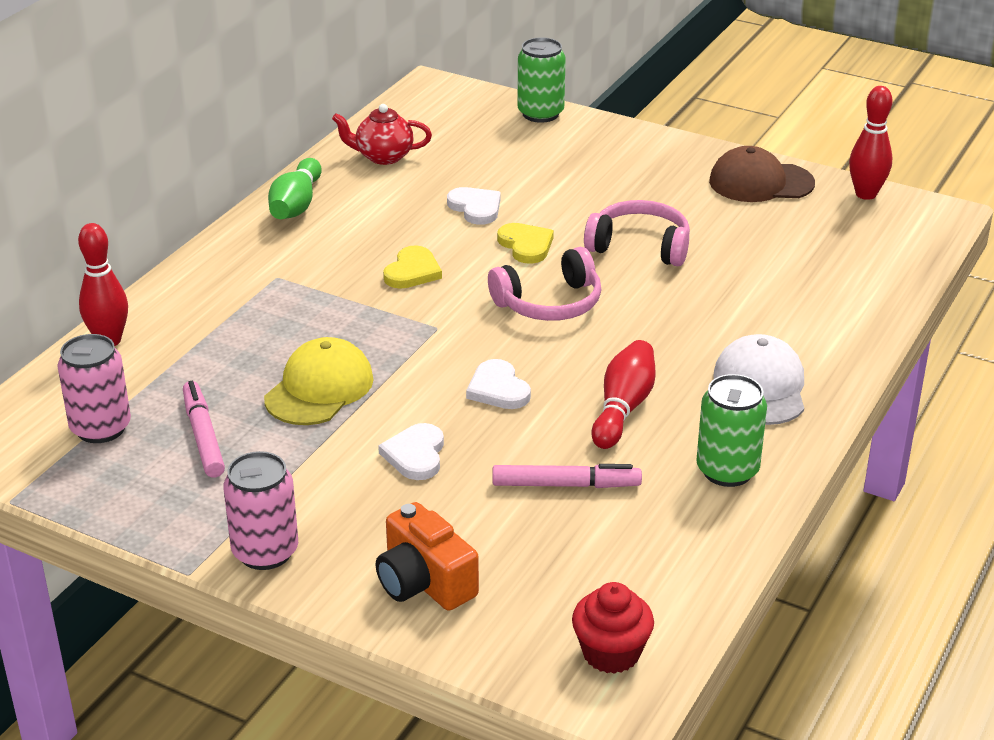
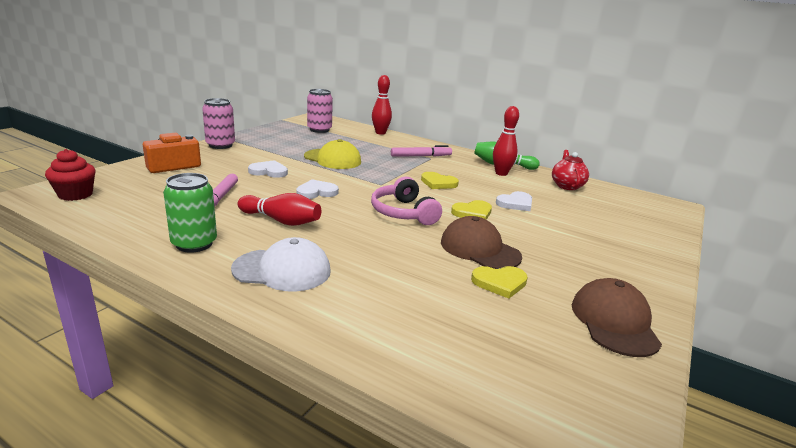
camera: 90 degrees right, 10 degrees down
pink marker [183,381,225,478] -> pink marker moved to [391,145,452,157]
green can [518,37,566,123] -> none
pink headphones [584,200,690,266] -> brown cap [441,216,522,269]
red bowling pin [849,86,892,200] -> red bowling pin moved to [493,106,519,176]
none -> yellow heart [471,266,528,299]

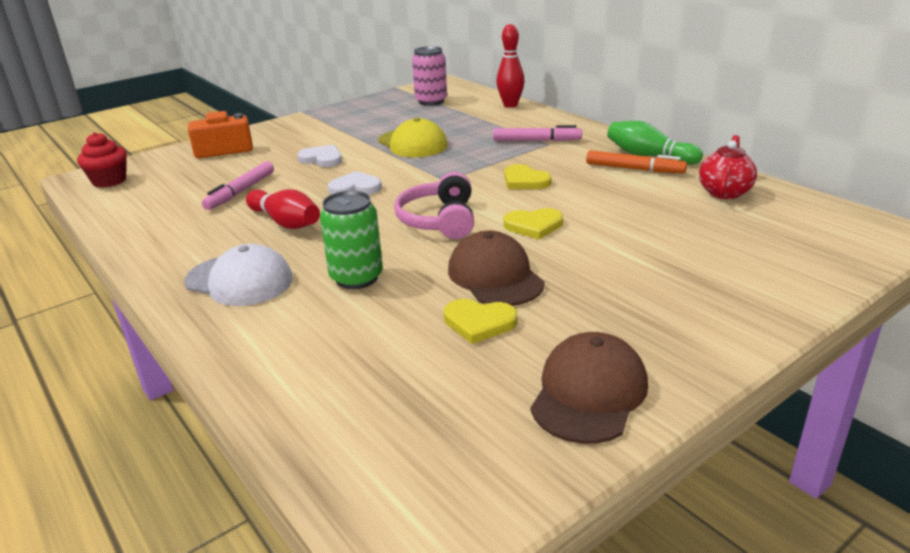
camera: 25 degrees right, 5 degrees up
green can [163,173,217,253] -> green can moved to [320,191,383,289]
pink can [202,98,235,149] -> none
red bowling pin [493,106,519,176] -> orange marker [586,151,687,173]
white heart [496,191,532,211] -> none

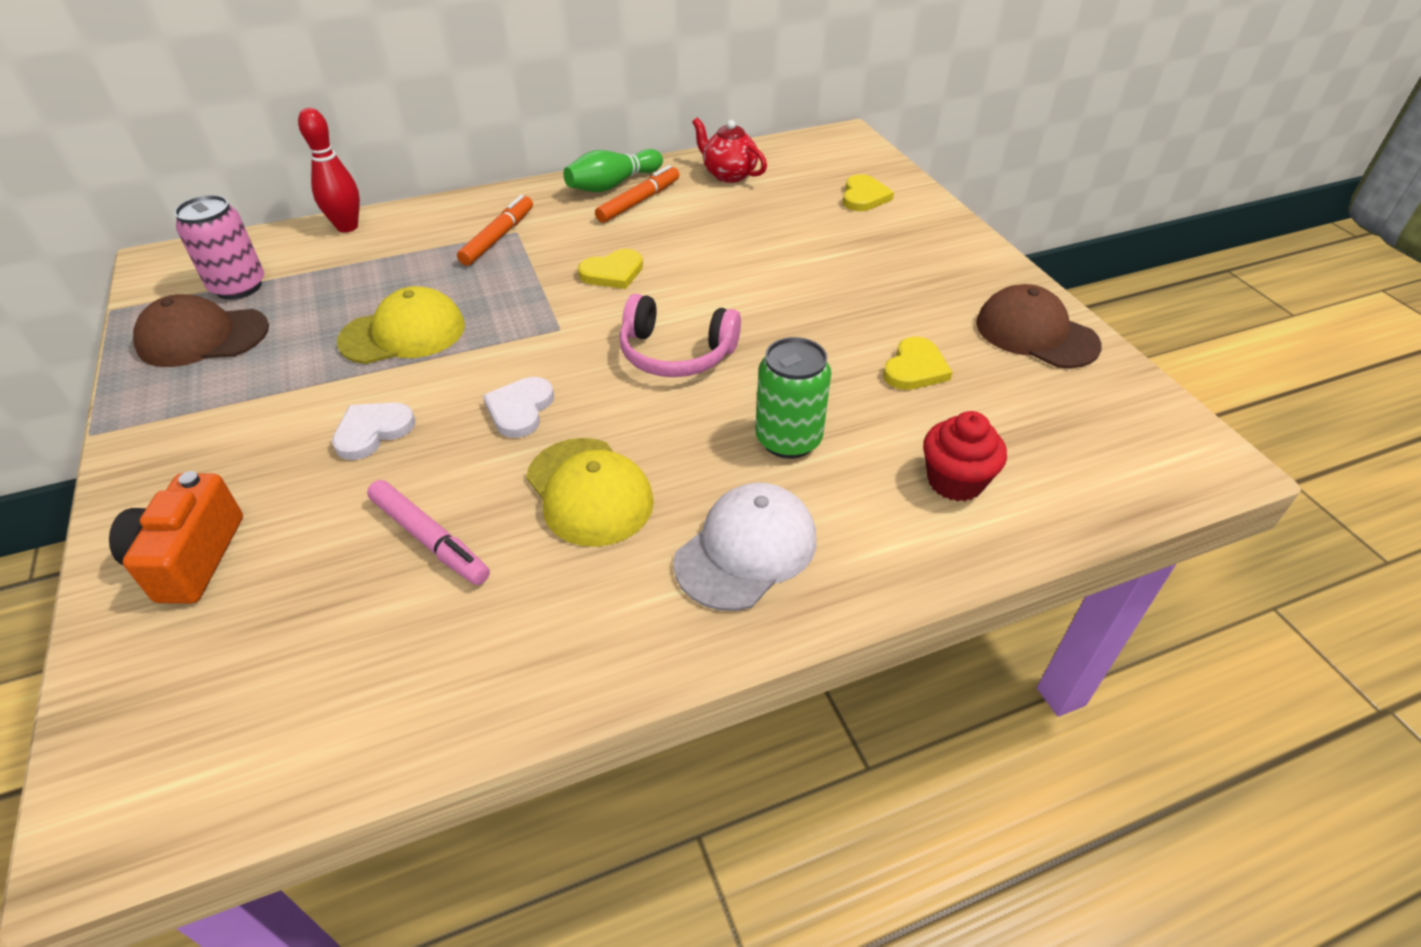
camera: 75 degrees left, 15 degrees up
red cupcake [77,132,127,188] -> red cupcake moved to [923,411,1007,501]
red bowling pin [246,189,320,229] -> yellow cap [526,438,654,547]
brown cap [448,231,545,306] -> brown cap moved to [133,294,269,367]
pink marker [493,125,582,141] -> orange marker [457,195,533,266]
yellow heart [503,208,563,239] -> yellow heart moved to [843,174,894,211]

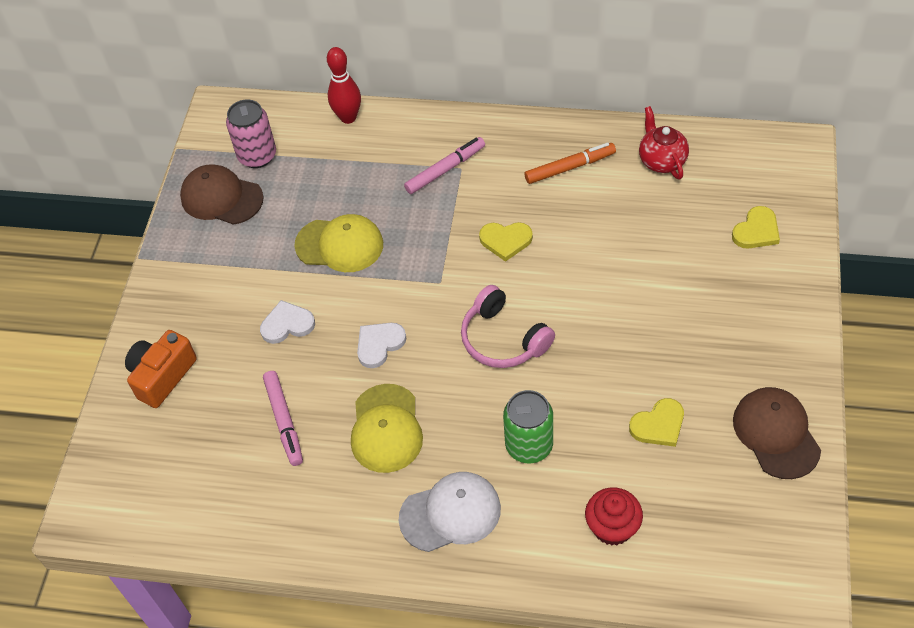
camera: 35 degrees right, 10 degrees up
orange marker [457,195,533,266] -> pink marker [404,137,485,194]
green bowling pin [563,149,663,192] -> none

